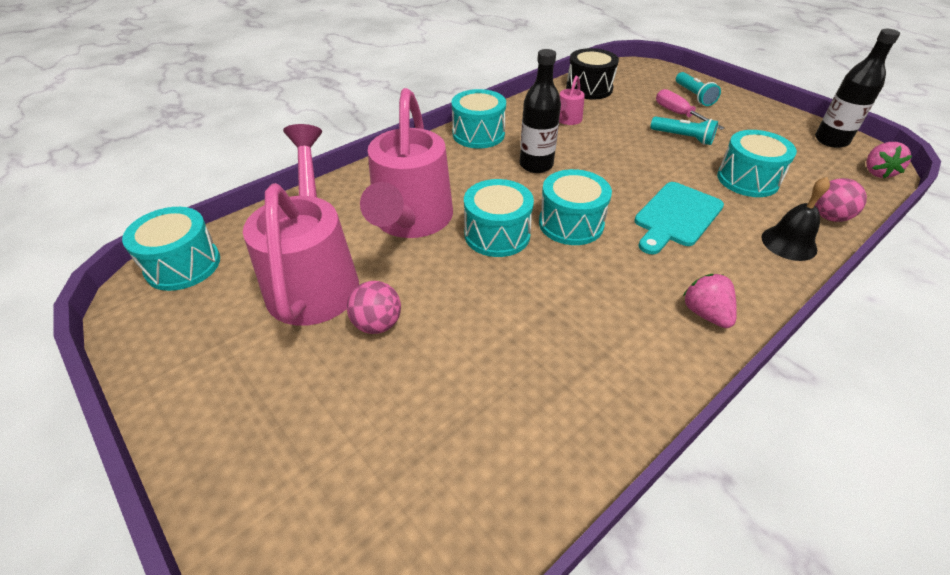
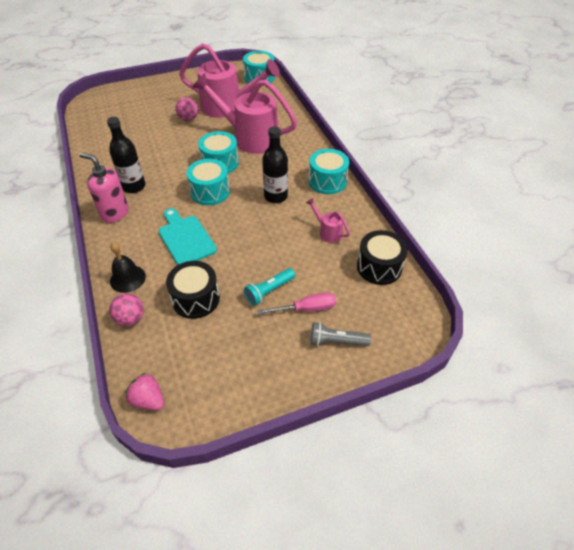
camera: 110 degrees right, 5 degrees up
turquoise flashlight [676,72,721,106] -> grey flashlight [311,322,371,346]
pink strawberry [683,274,737,328] -> pink soap dispenser [80,153,129,223]
turquoise drum [717,130,797,197] -> black drum [166,261,220,319]
black bottle [815,29,900,148] -> black bottle moved to [107,117,145,193]

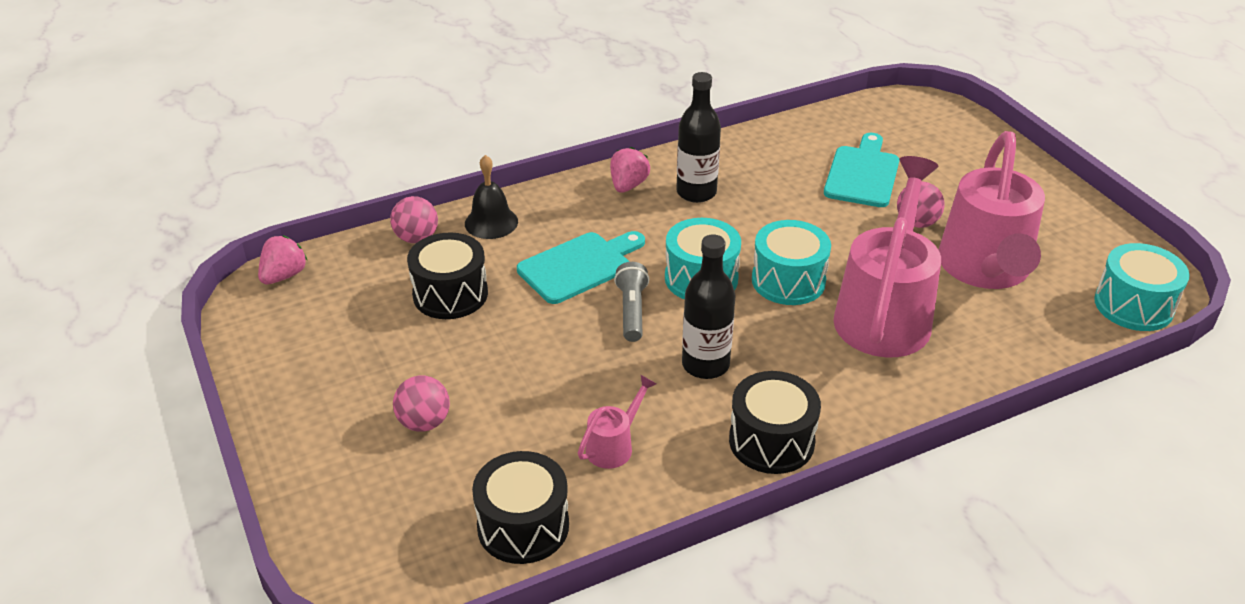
camera: 85 degrees right, 10 degrees down
pink soap dispenser [80,153,129,223] -> pink strawberry [610,147,650,193]
turquoise flashlight [244,268,295,306] -> none
pink screwdriver [257,293,336,315] -> pink ball [393,375,450,432]
turquoise drum [309,149,349,194] -> black drum [729,371,821,474]
grey flashlight [311,322,371,346] -> grey flashlight moved to [614,262,649,342]
none -> turquoise cutting board [824,133,899,207]

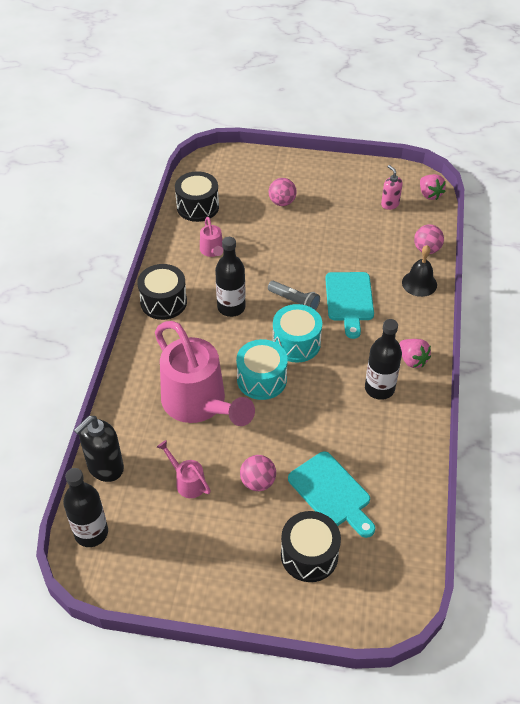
camera: 125 degrees right, 10 degrees up
black drum [407,232,488,319] -> black drum moved to [281,511,341,582]
pink watering can [939,131,1045,289] -> pink watering can [157,440,211,498], size x0.43
turquoise drum [1094,243,1190,331] -> black bottle [63,468,108,547]
none -> black soap dispenser [74,416,124,482]
none -> pink soap dispenser [381,165,403,210]

